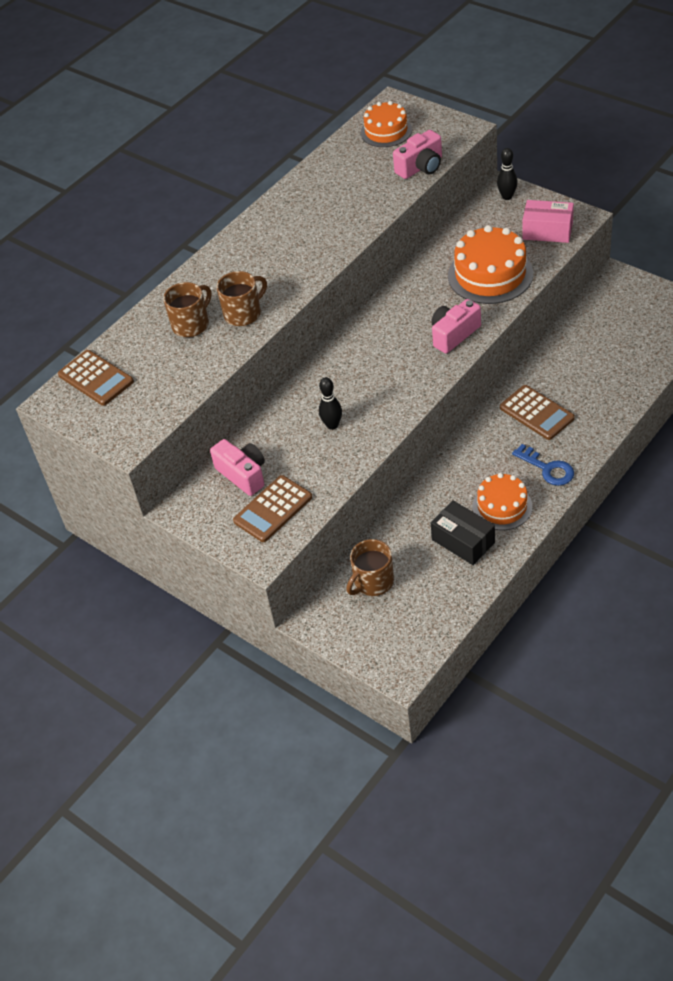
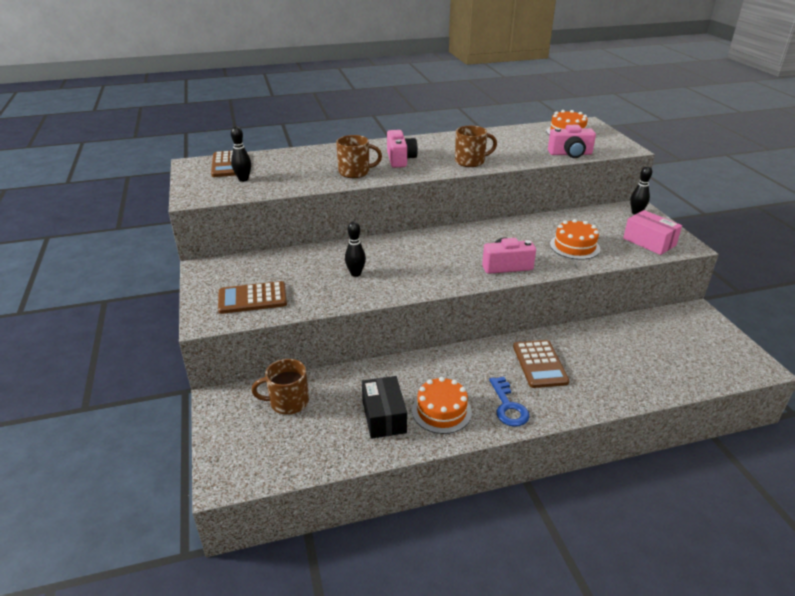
camera: 30 degrees right, 15 degrees down
brown mug [163,282,211,337] -> brown mug moved to [455,126,497,167]
pink camera [210,439,265,496] -> pink camera moved to [387,130,418,168]
orange cake [448,225,533,304] -> orange cake [550,219,600,260], size x0.64
none -> black bowling pin [231,126,251,182]

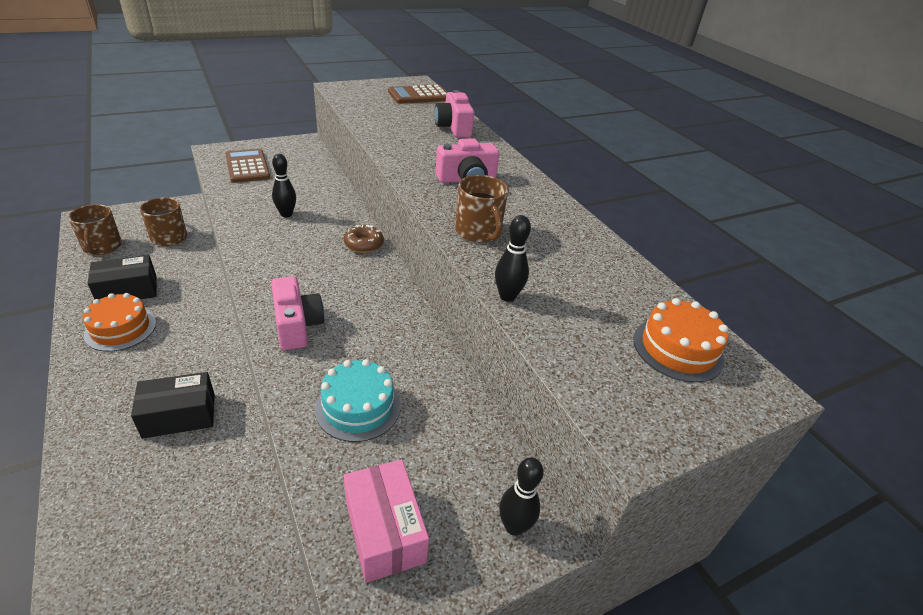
camera: 75 degrees right, 5 degrees up
black bowling pin [231,126,251,182] -> black bowling pin moved to [495,215,531,302]
brown mug [336,135,382,178] -> brown mug moved to [68,204,122,255]
blue key [489,377,530,427] -> none
brown calculator [513,340,569,388] -> black box [131,372,215,439]
pink camera [548,125,596,158] -> pink camera moved to [435,90,474,137]
orange cake [550,219,600,260] -> turquoise cake [315,359,401,442]
pink box [623,210,682,255] -> pink box turned 60 degrees counterclockwise [344,459,429,583]
none -> brown donut [344,225,384,253]

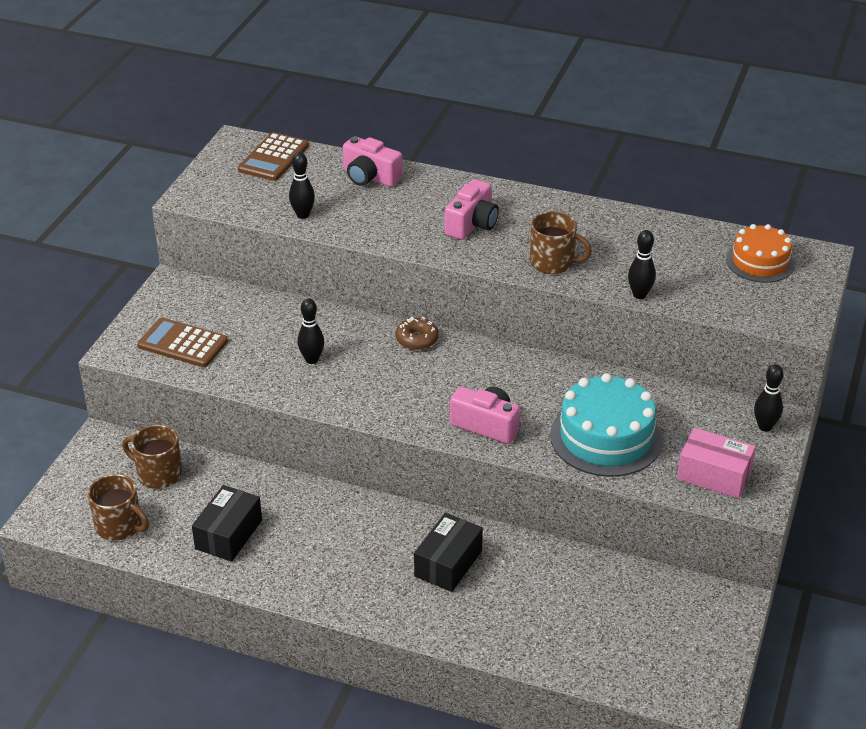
camera: 40 degrees left, 0 degrees up
orange cake [83,293,156,352] -> none
turquoise cake [315,359,401,442] -> turquoise cake [550,373,663,477], size x1.56
none -> black bowling pin [289,152,315,219]

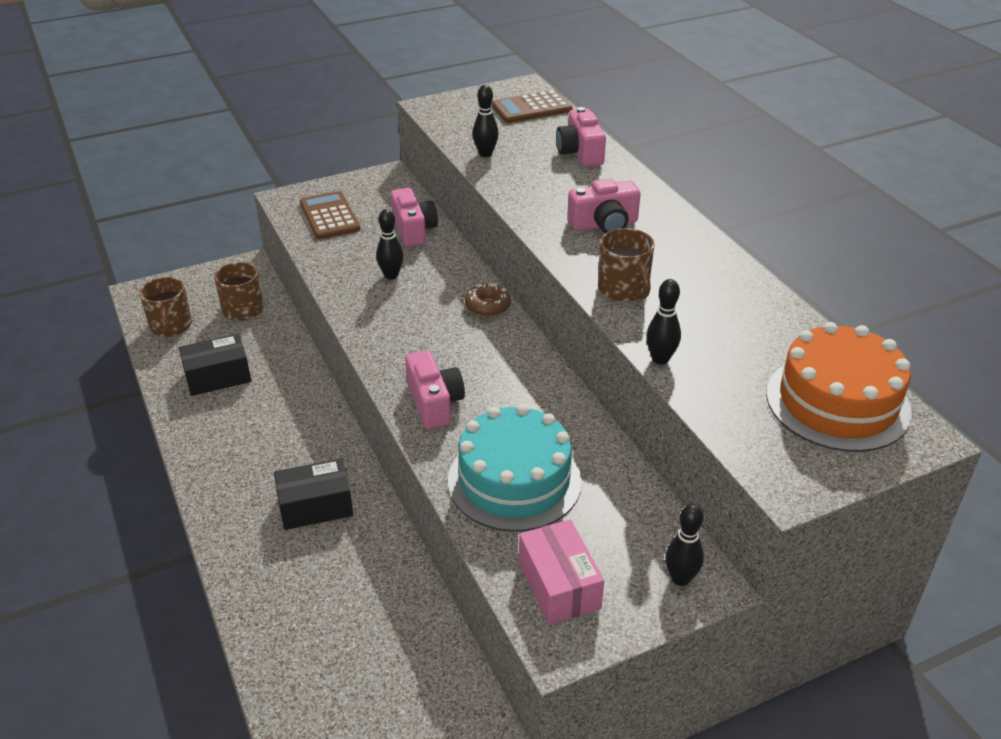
camera: 45 degrees right, 0 degrees up
orange cake [726,224,795,283] -> orange cake [766,322,912,452], size x1.56
none -> pink camera [391,188,438,247]

